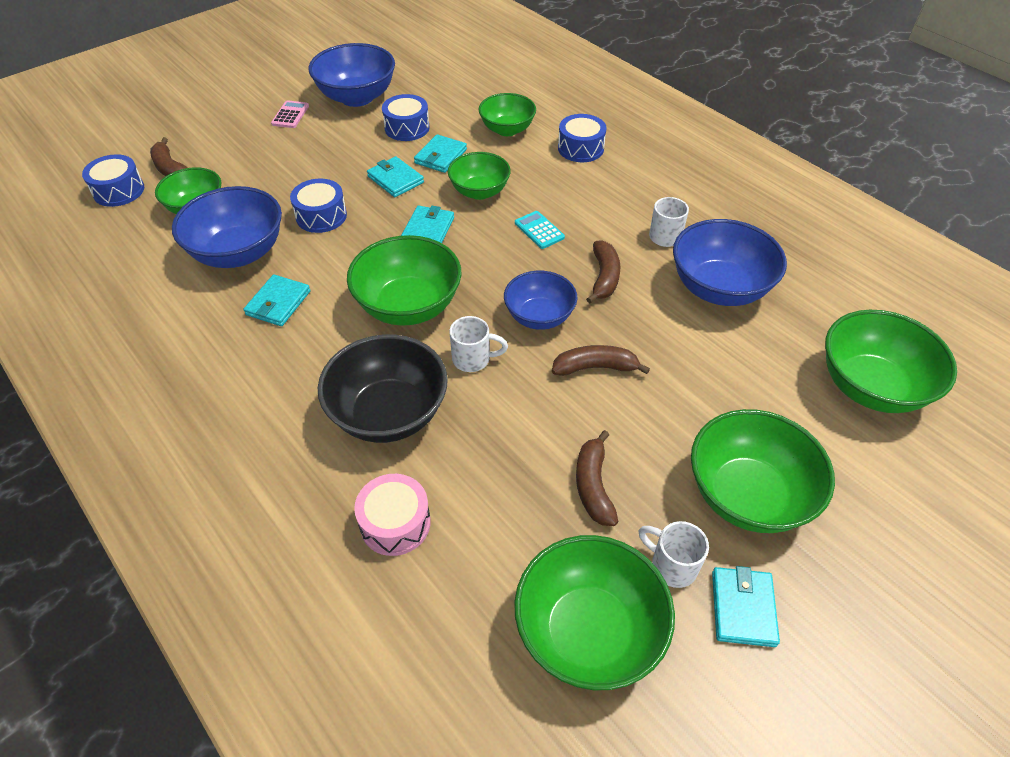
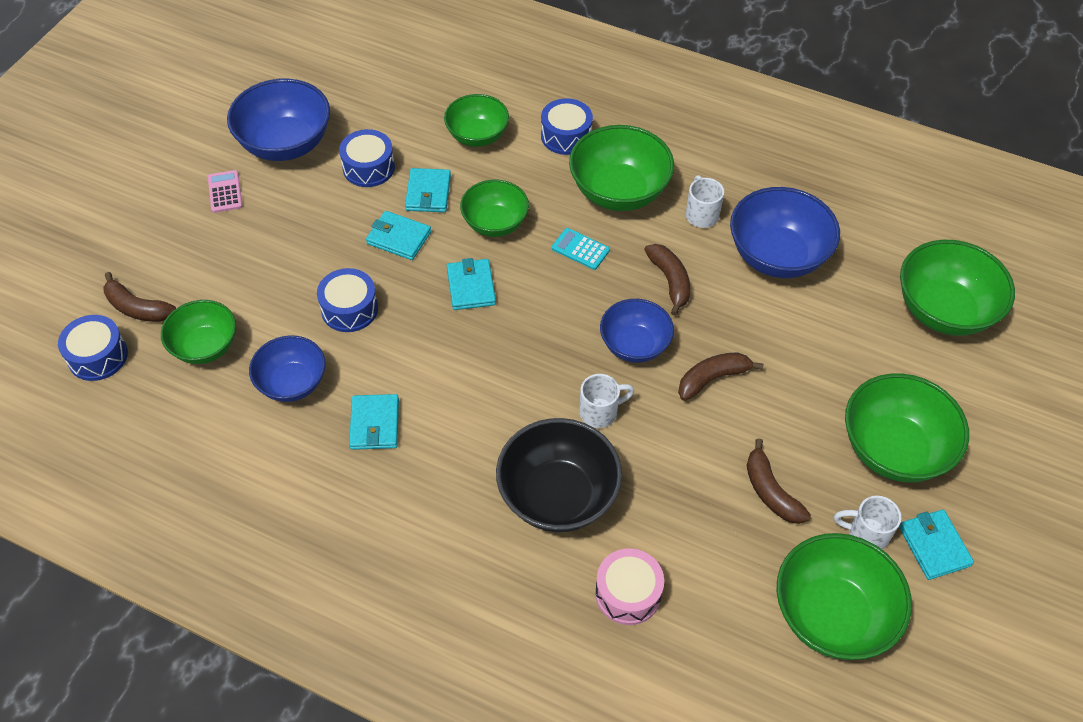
camera: 25 degrees left, 5 degrees up
blue bowl [172,186,282,268] -> blue bowl [249,335,326,402], size x0.65
green bowl [347,235,462,326] -> green bowl moved to [569,125,674,211]

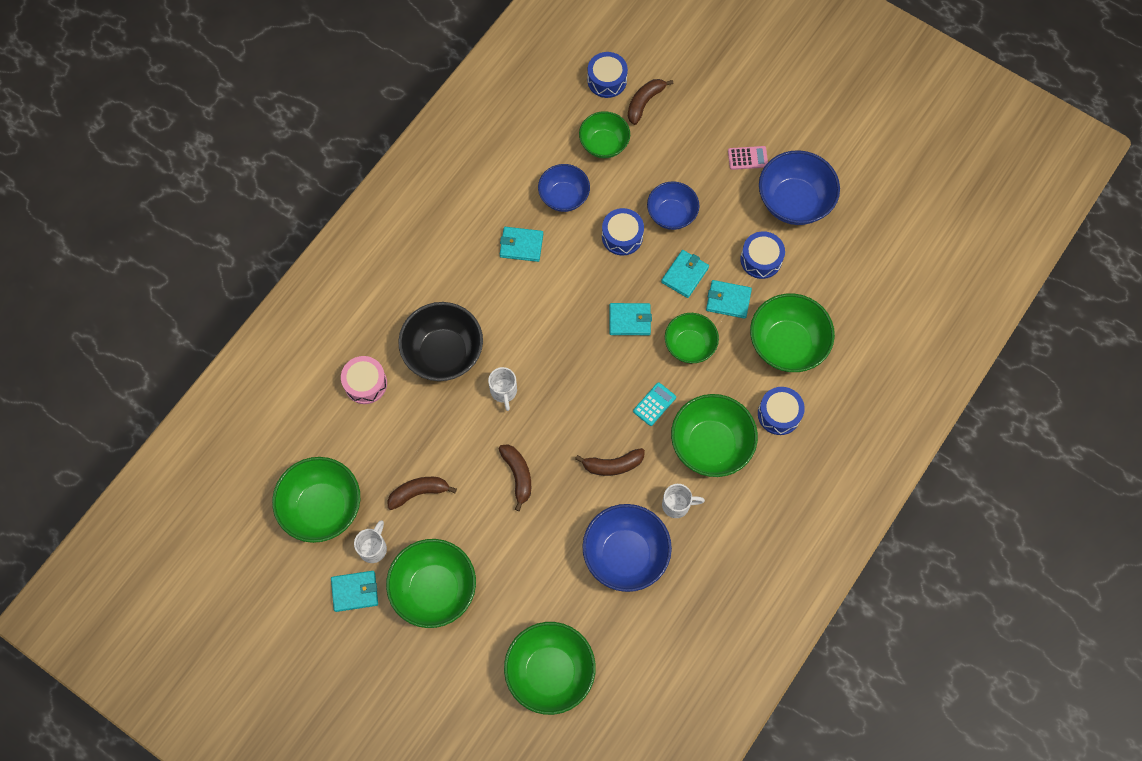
camera: 100 degrees right, 15 degrees up
green bowl [444,94,509,147] -> green bowl [750,293,835,372], size x1.54
blue bowl [600,299,674,363] -> blue bowl moved to [647,181,699,230]

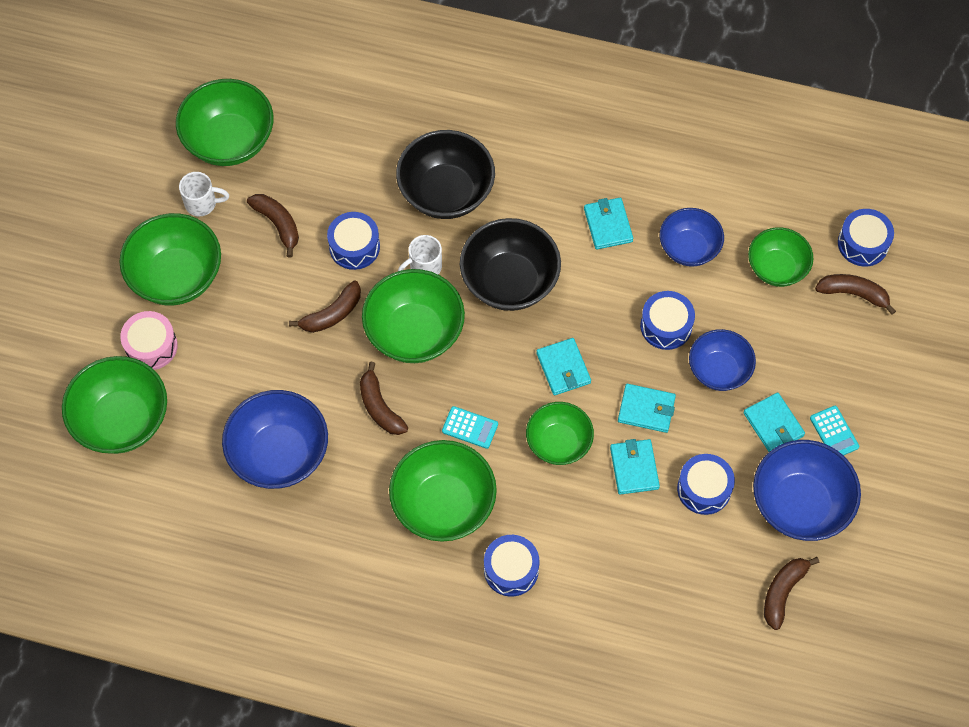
camera: 70 degrees right, 5 degrees down
turquoise wallet [331,571,378,612] -> turquoise wallet moved to [743,393,805,452]
pink drum [341,356,387,404] -> pink drum moved to [120,311,178,370]
white mug [662,484,705,518] -> none
pink calculator [728,146,768,170] -> turquoise calculator [810,406,859,456]
green bowl [750,293,835,372] -> green bowl moved to [362,269,465,363]
none -> blue drum [327,212,380,270]
none -> black bowl [460,218,561,311]
none -> brown banana [764,557,819,630]

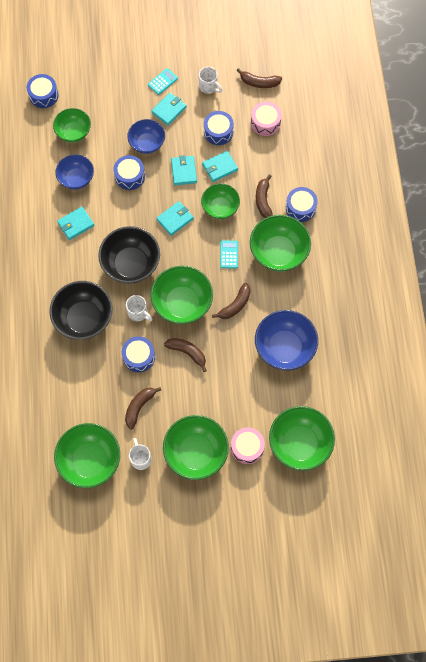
camera: 110 degrees left, 5 degrees up
blue bowl [753,440,861,541] -> white mug [199,67,222,94]
brown banana [815,274,896,315] -> brown banana moved to [256,174,273,218]
none -> pink drum [251,102,281,136]

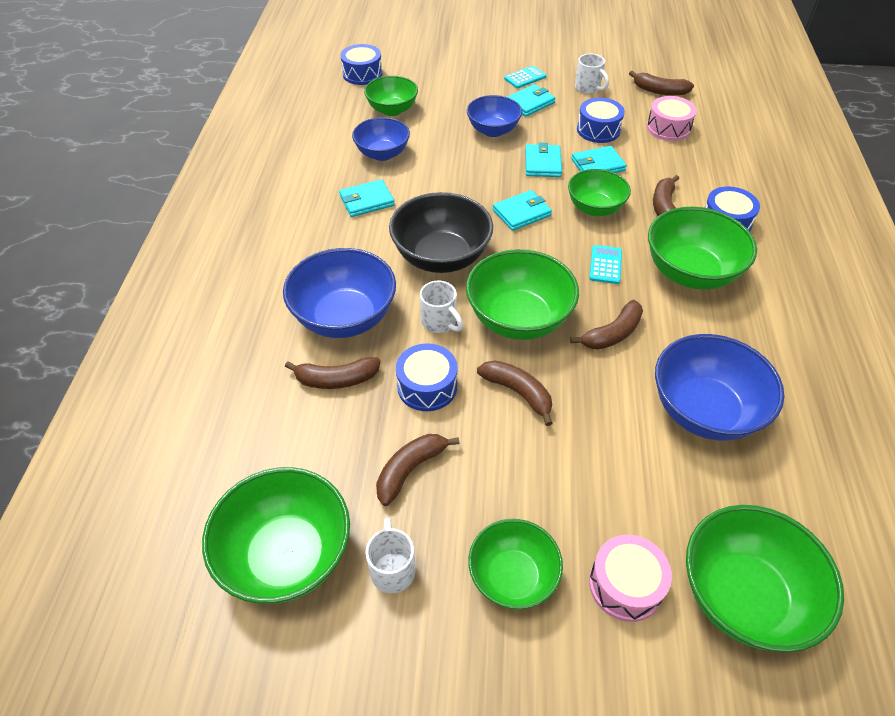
camera: 10 degrees right, 20 degrees down
black bowl [49,281,113,340] -> blue bowl [283,248,396,338]
blue drum [114,155,145,190] -> none
green bowl [163,415,229,480] -> green bowl [468,519,563,609], size x0.65
none -> brown banana [285,357,381,389]

